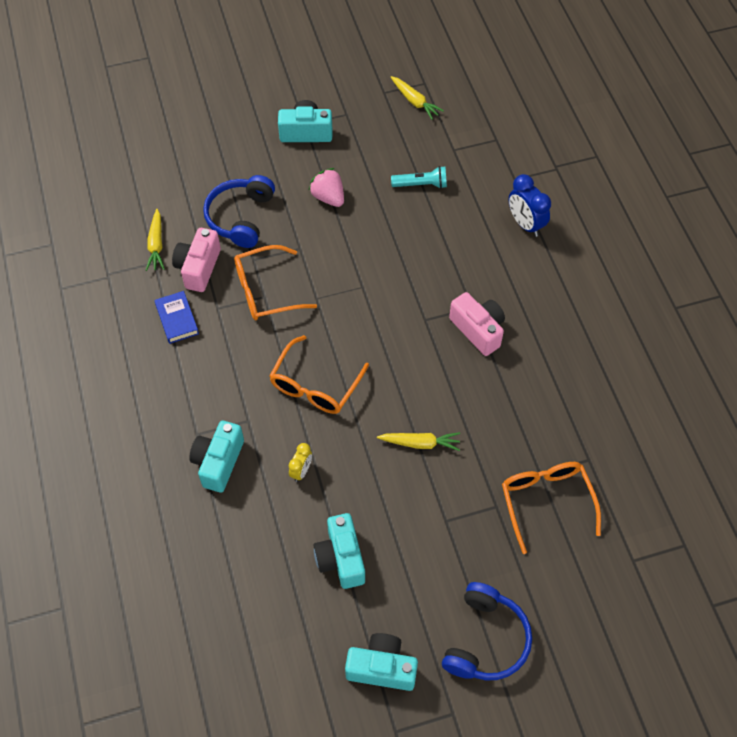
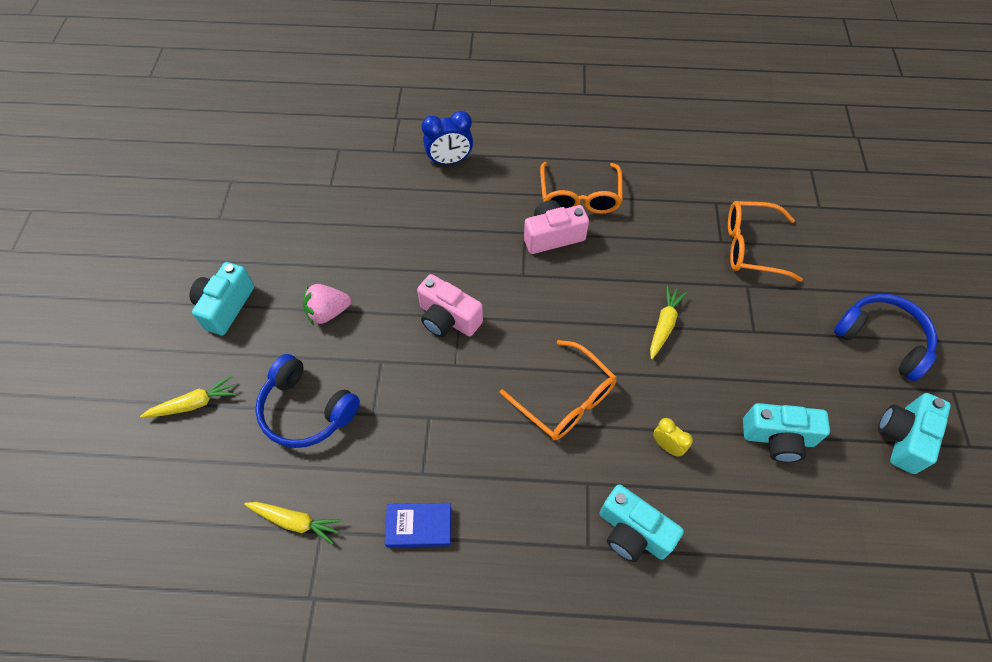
camera: 70 degrees left, 0 degrees up
pink camera [172,228,221,292] -> pink camera moved to [417,274,483,337]
orange glasses [234,245,317,320] -> orange glasses moved to [540,162,623,214]
yellow carrot [391,76,444,120] -> yellow carrot moved to [140,376,237,418]
turquoise flashlight [391,166,447,189] -> none

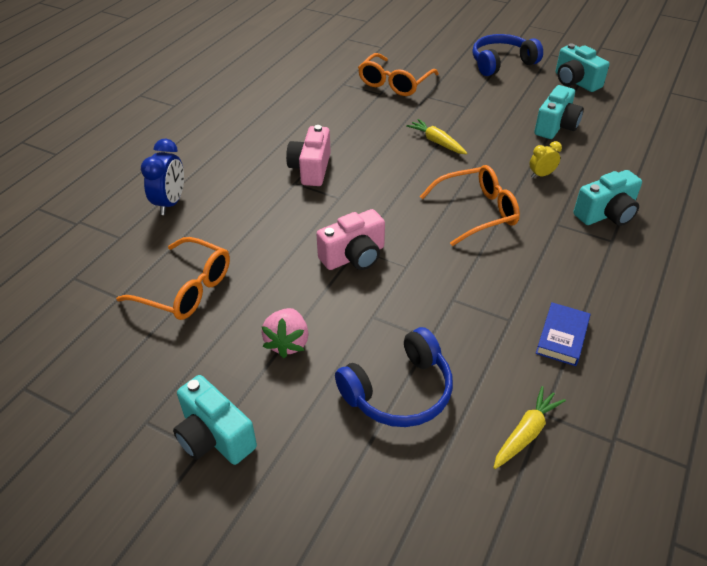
camera: 65 degrees left, 15 degrees down
yellow carrot [140,376,237,418] -> none
orange glasses [540,162,623,214] -> orange glasses moved to [116,237,230,320]

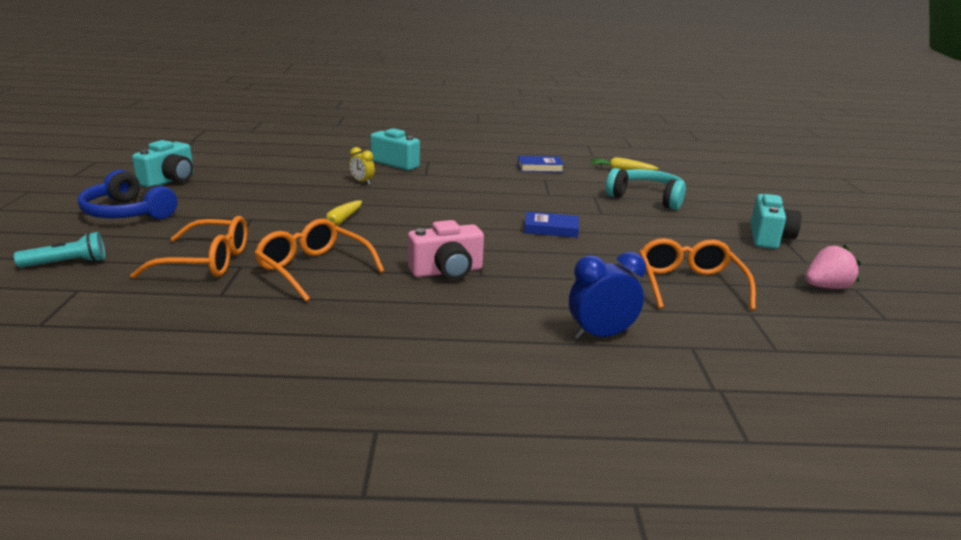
camera: 120 degrees left, 20 degrees down
pink strawberry [261,308,309,358] -> pink strawberry moved to [805,245,861,289]
pink camera [317,209,385,270] -> blue book [524,212,579,238]
blue headphones [335,327,453,427] -> turquoise headphones [606,168,686,210]
orange glasses [420,165,520,246] -> orange glasses moved to [254,218,384,302]
turquoise camera [534,85,584,139] -> none
none -> turquoise flashlight [14,232,105,268]

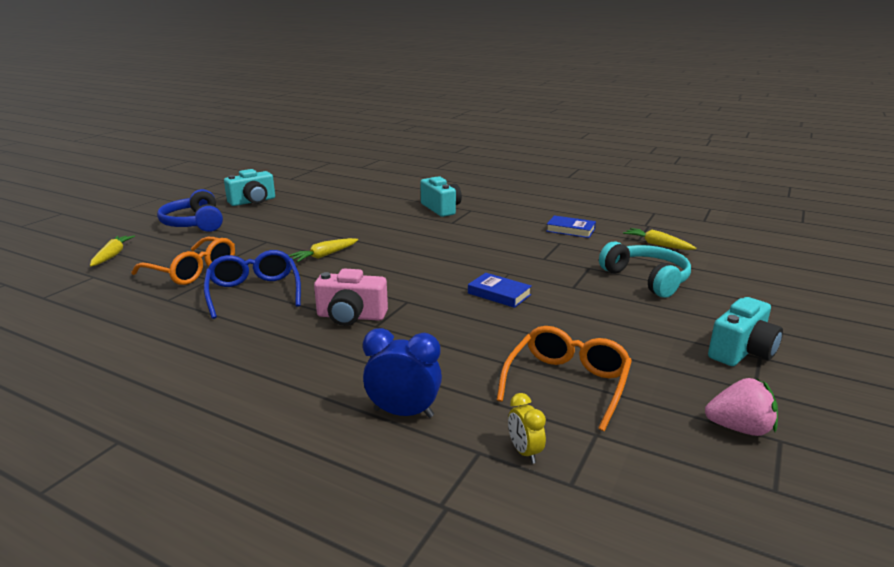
camera: 30 degrees right, 0 degrees up
turquoise flashlight [14,232,105,268] -> yellow carrot [90,236,135,266]
orange glasses [254,218,384,302] -> blue glasses [204,250,301,319]
yellow clock [349,147,375,185] -> yellow clock moved to [508,393,546,464]

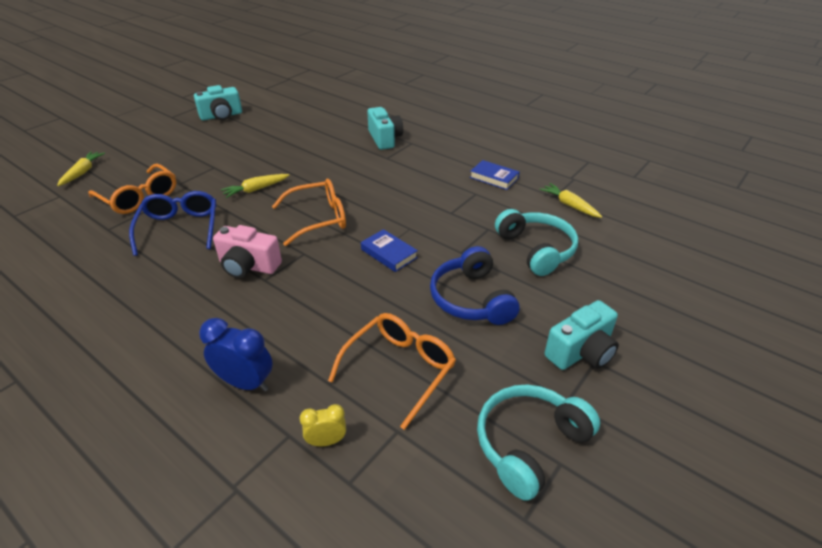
camera: 10 degrees right, 15 degrees up
blue headphones [157,189,223,232] -> blue headphones moved to [430,246,520,325]
yellow clock [508,393,546,464] -> yellow clock turned 90 degrees clockwise [300,404,346,446]
pink strawberry [705,378,778,436] -> turquoise headphones [477,384,600,501]
none -> orange glasses [272,179,346,246]

